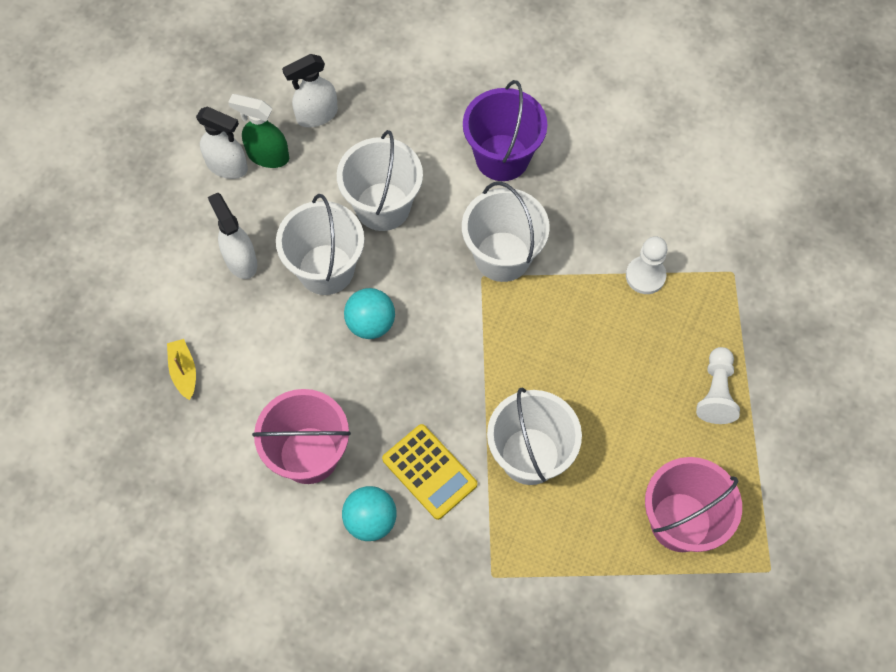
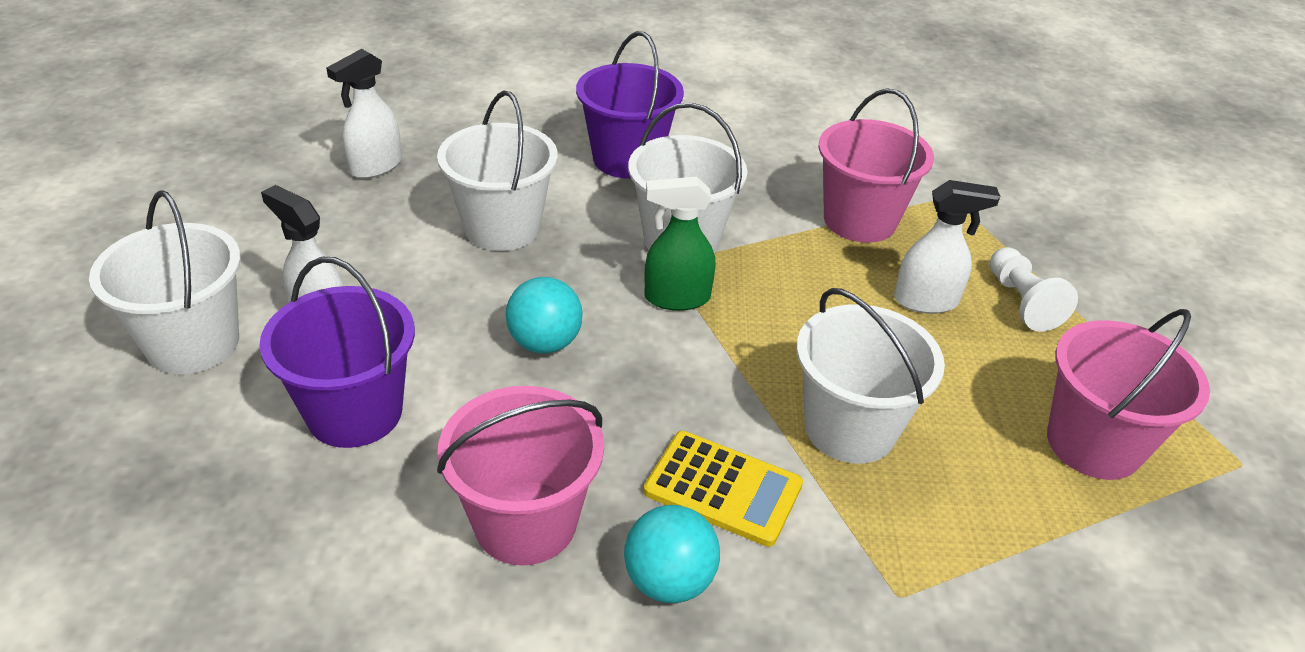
camera: 25 degrees left, 25 degrees down
yellow boat [167,339,196,400] -> none
white spray bottle [196,106,248,179] -> white spray bottle moved to [894,180,1000,314]
green spray bottle [228,94,289,168] -> green spray bottle moved to [645,177,715,311]
white bucket [276,194,364,295] -> white bucket moved to [89,190,241,374]
white pawn [626,236,667,294] -> pink bucket [818,88,934,243]
none -> purple bucket [259,257,415,448]

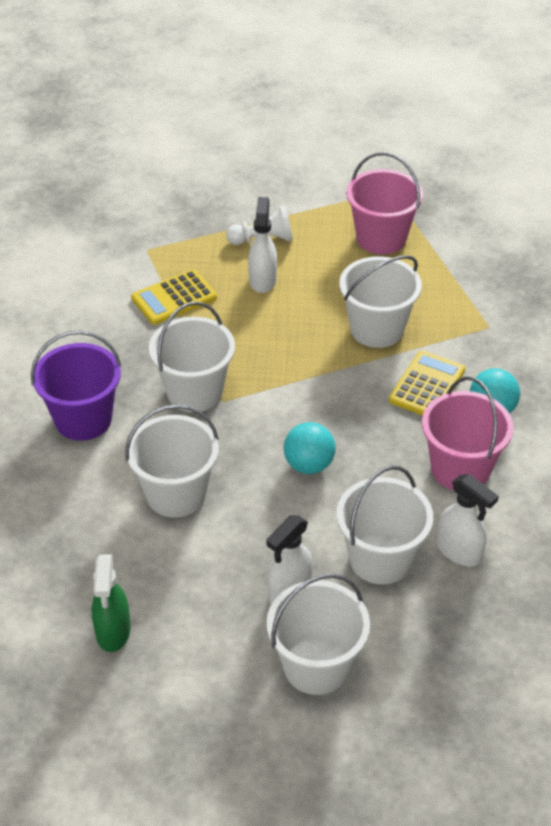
camera: 85 degrees left, 5 degrees up
purple bucket [259,257,415,448] -> white bucket [336,465,433,584]
white spray bottle [326,49,402,179] -> white spray bottle moved to [437,474,499,566]
green spray bottle [645,177,715,311] -> green spray bottle moved to [92,555,130,652]
pink bucket [818,88,934,243] -> yellow calculator [131,269,217,325]

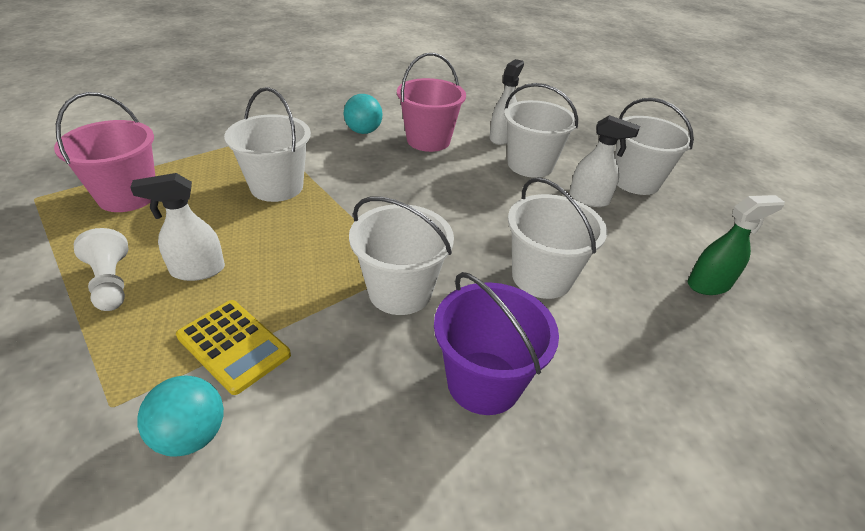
camera: 110 degrees left, 5 degrees down
turquoise ball [284,422,336,474] -> turquoise ball moved to [137,376,224,456]
yellow calculator [389,350,465,416] -> none

